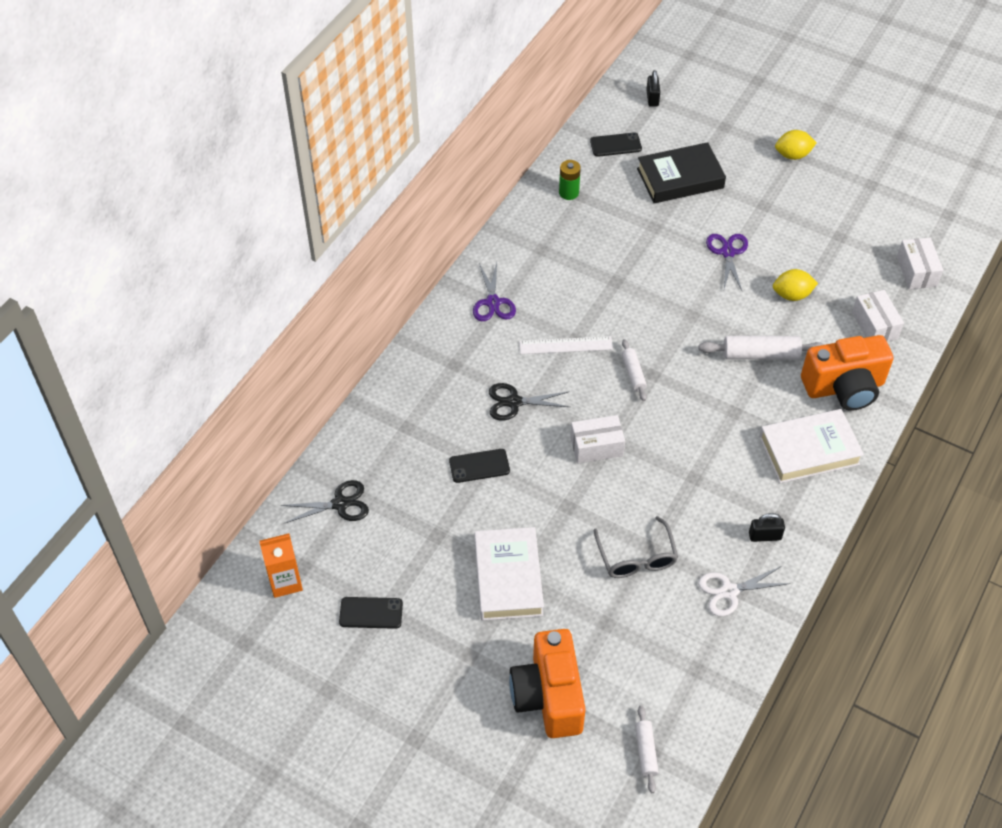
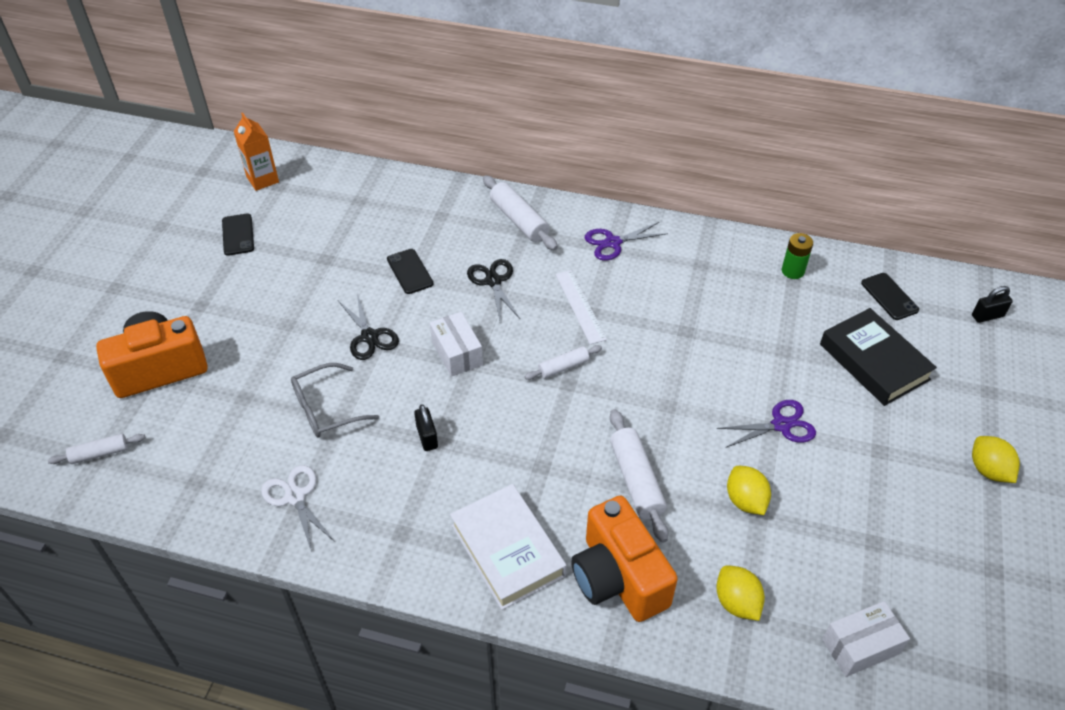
camera: 75 degrees right, 5 degrees down
black scissors [280,480,369,524] -> black scissors moved to [338,294,399,360]
white book [474,527,544,621] -> none
black padlock [749,513,785,542] -> black padlock moved to [414,404,438,451]
white box [852,290,904,342] -> yellow lemon [716,565,765,621]
none -> white rolling pin [483,175,558,250]

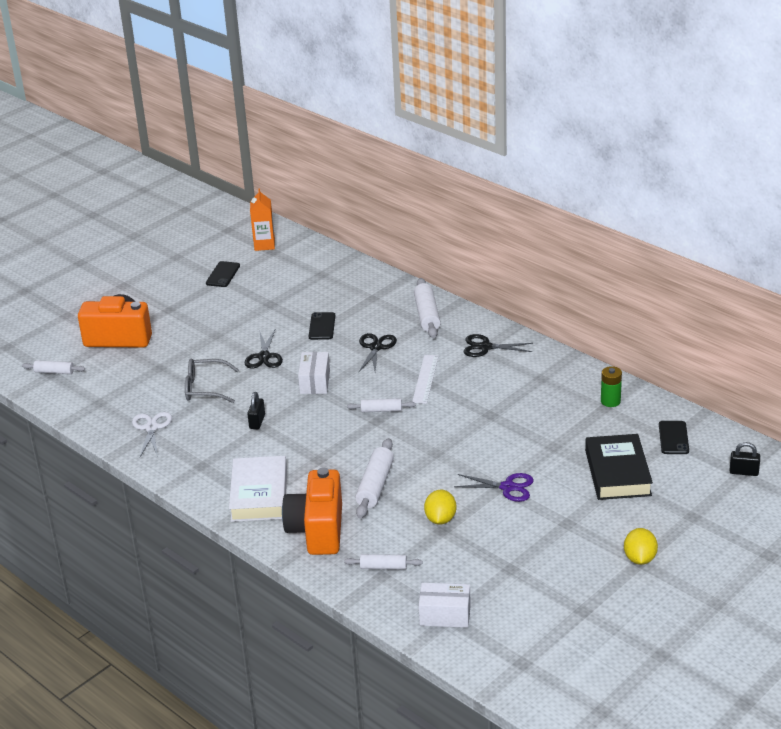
camera: 30 degrees right, 15 degrees down
purple scissors [585,222,668,261] -> black scissors [464,334,533,357]
yellow lemon [716,565,765,621] -> white rolling pin [344,554,422,570]

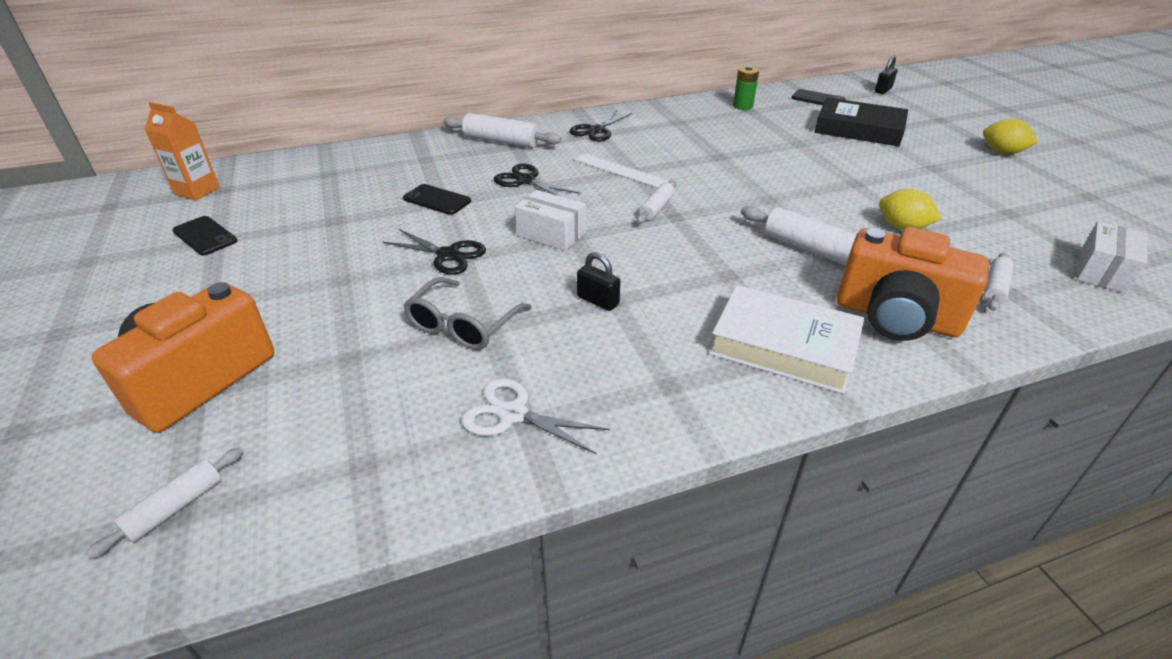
camera: 65 degrees left, 5 degrees up
purple scissors [454,473,534,502] -> none

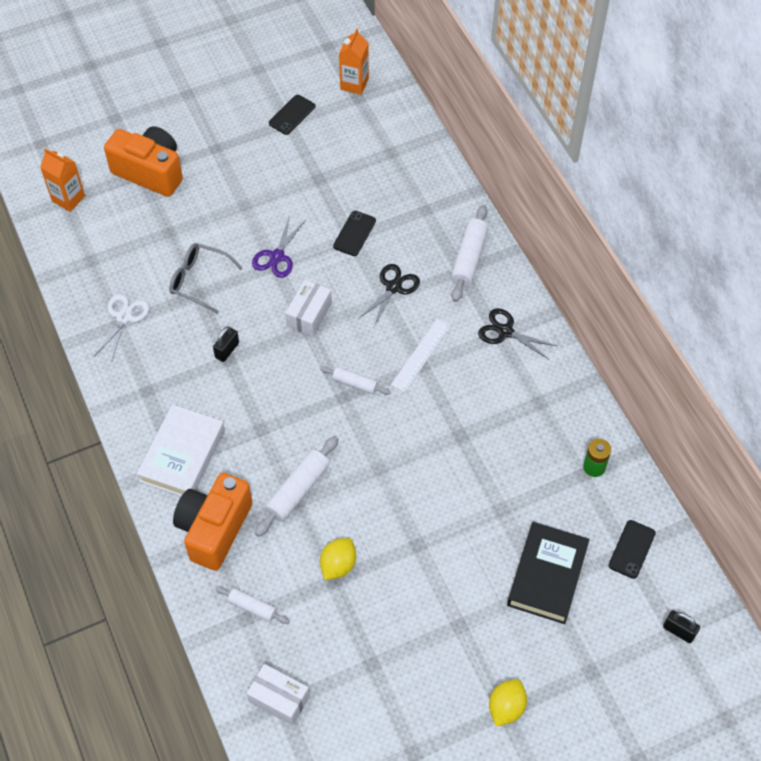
camera: 85 degrees right, 20 degrees up
white rolling pin [85,447,244,559] -> orange carton [40,148,85,212]
black scissors [383,229,486,275] -> purple scissors [252,215,306,278]

